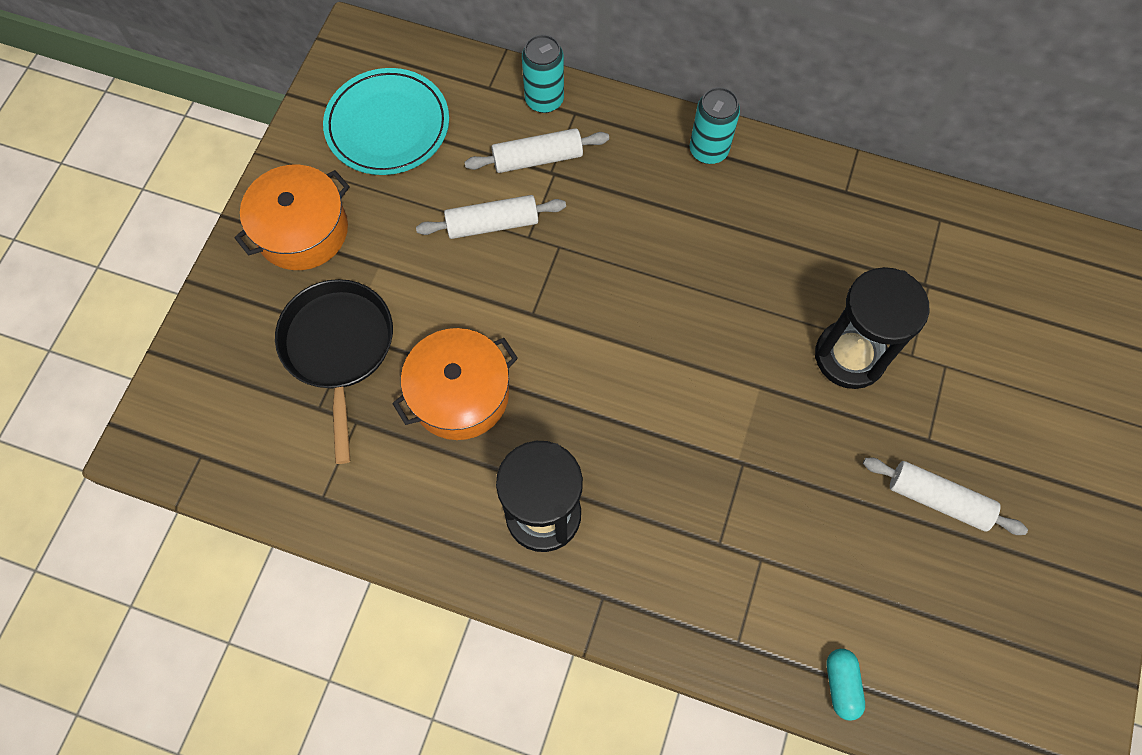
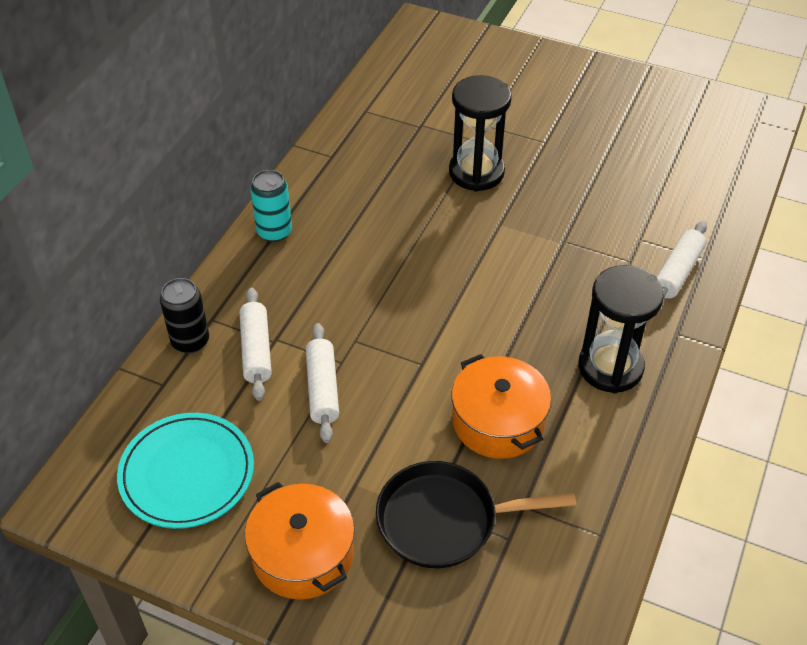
camera: 85 degrees left, 20 degrees down
turquoise can [522,35,564,113] -> black can [160,278,209,353]
turquoise capsule [827,649,865,721] -> none
white rolling pin [863,458,1028,535] -> white rolling pin moved to [657,221,707,305]

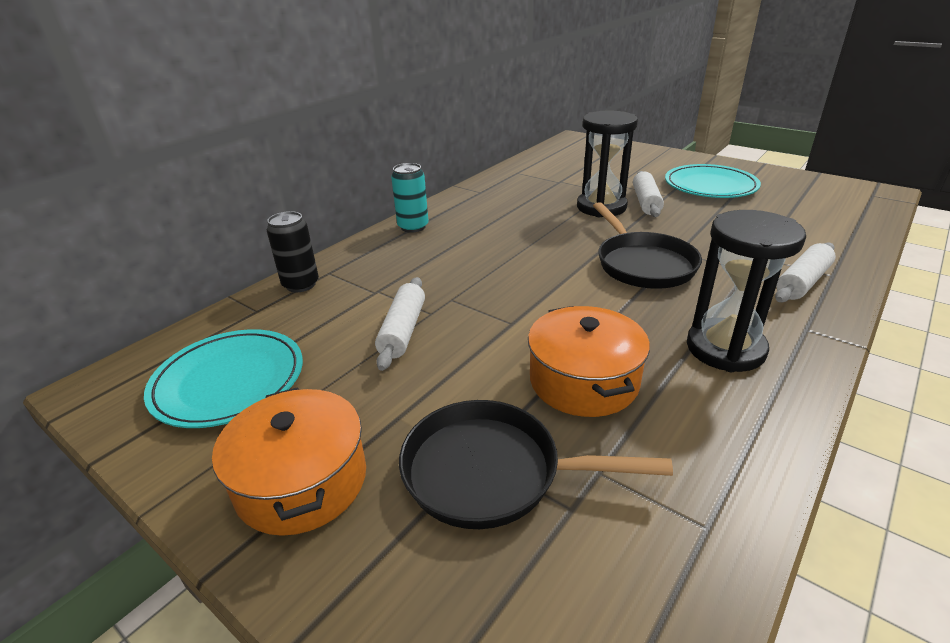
camera: 15 degrees right, 15 degrees down
white rolling pin [240,288,272,401] -> white rolling pin moved to [633,171,664,217]
none -> black pan [593,202,702,289]
none -> turquoise plate [665,164,761,198]

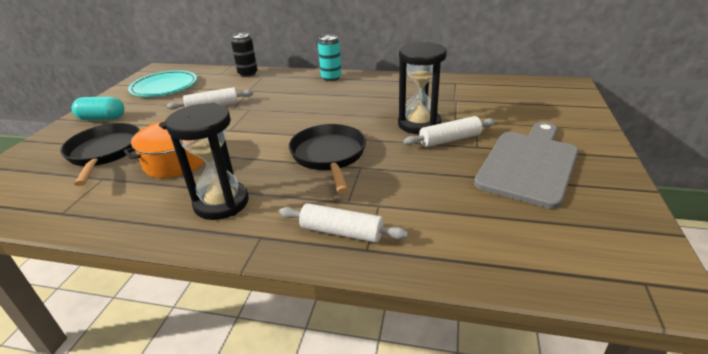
camera: 65 degrees right, 0 degrees up
orange pot [212,387,366,536] -> turquoise capsule [72,96,124,120]
black pan [593,202,702,289] -> black pan turned 120 degrees clockwise [289,124,366,194]
turquoise plate [665,164,761,198] -> grey cutting board [474,122,578,209]

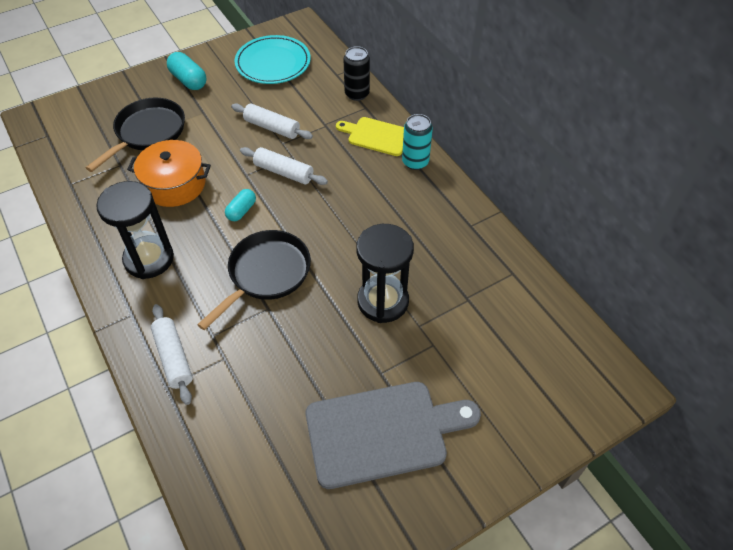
camera: 45 degrees right, 20 degrees up
white rolling pin [403,116,496,147] -> white rolling pin moved to [240,147,328,185]
none -> turquoise capsule [225,189,256,221]
none -> yellow cutting board [336,117,404,156]

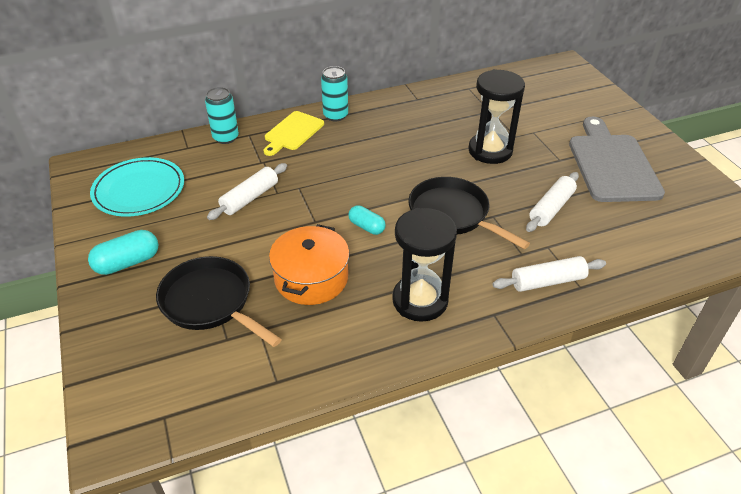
camera: 80 degrees left, 10 degrees down
white rolling pin [240,147,328,185] -> white rolling pin moved to [526,172,579,232]
black can [343,46,370,101] -> turquoise can [205,87,239,144]

